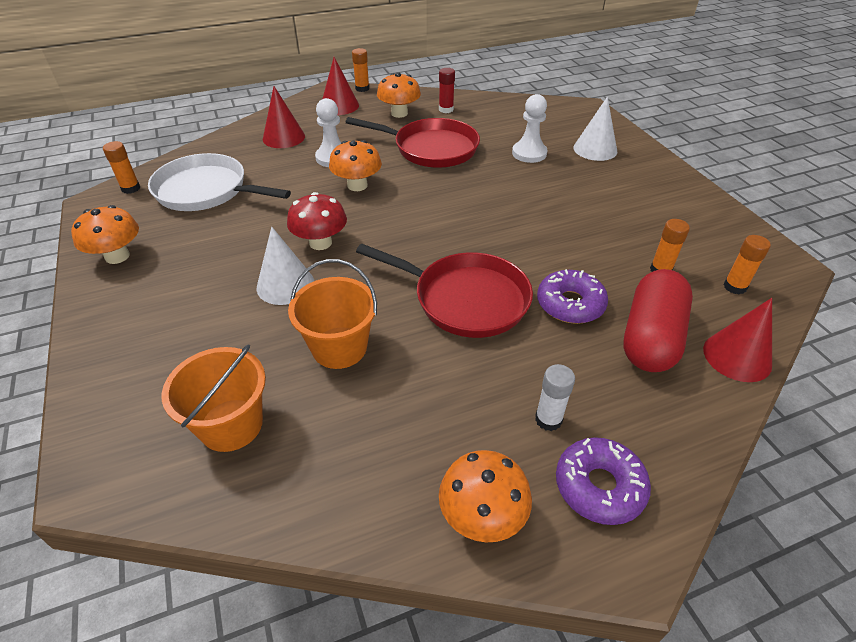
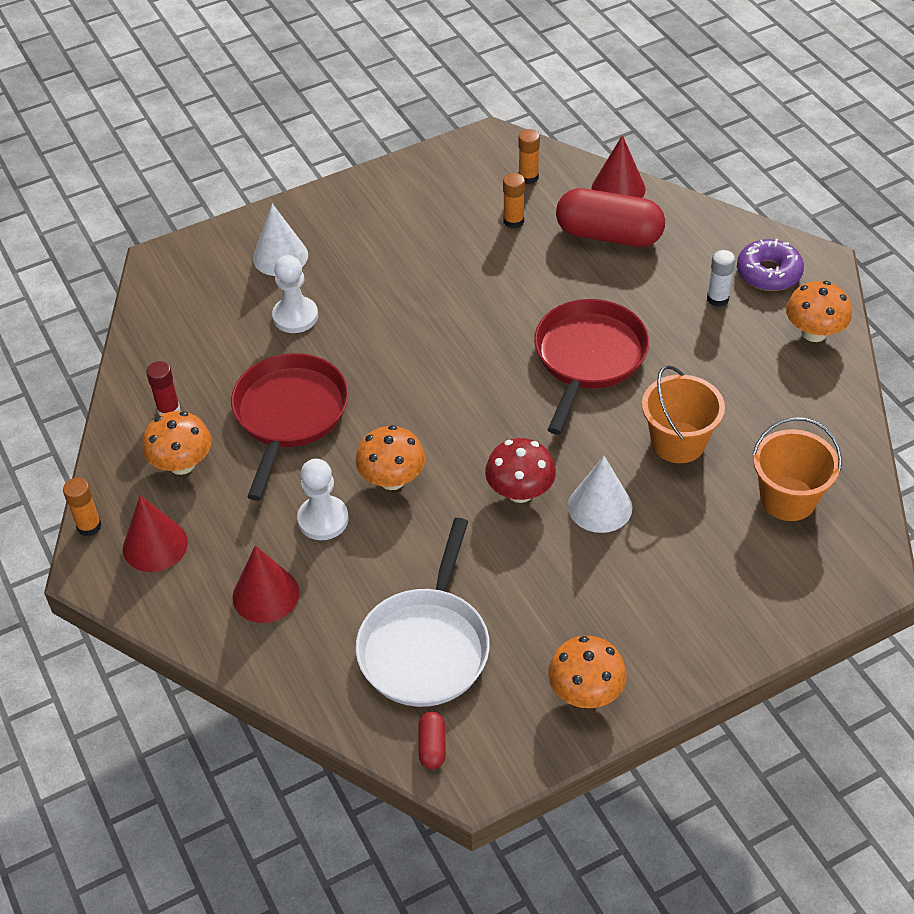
camera: 95 degrees left, 5 degrees up
orange glue stick [103,141,140,194] -> red capsule [418,712,446,769]
purple donut [537,269,608,324] -> none

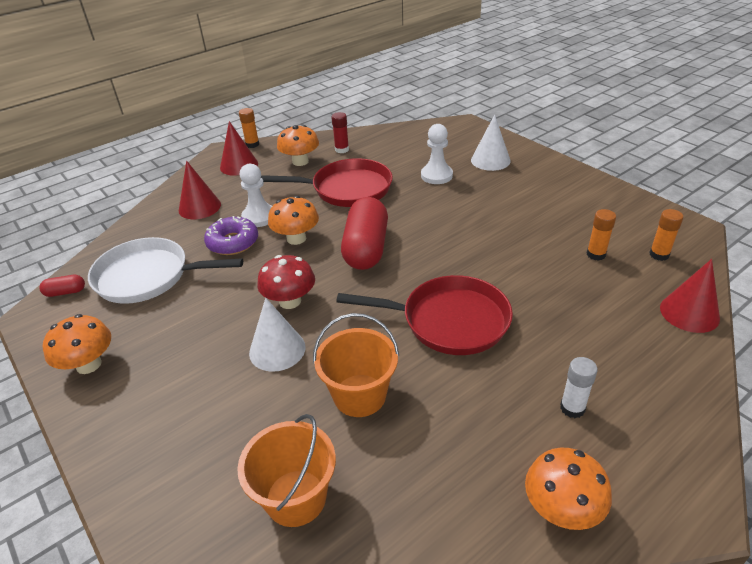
camera: 80 degrees right, 10 degrees down
red capsule [556,188,665,247] -> red capsule moved to [341,197,388,270]
purple donut [737,239,804,291] -> purple donut moved to [204,216,258,255]

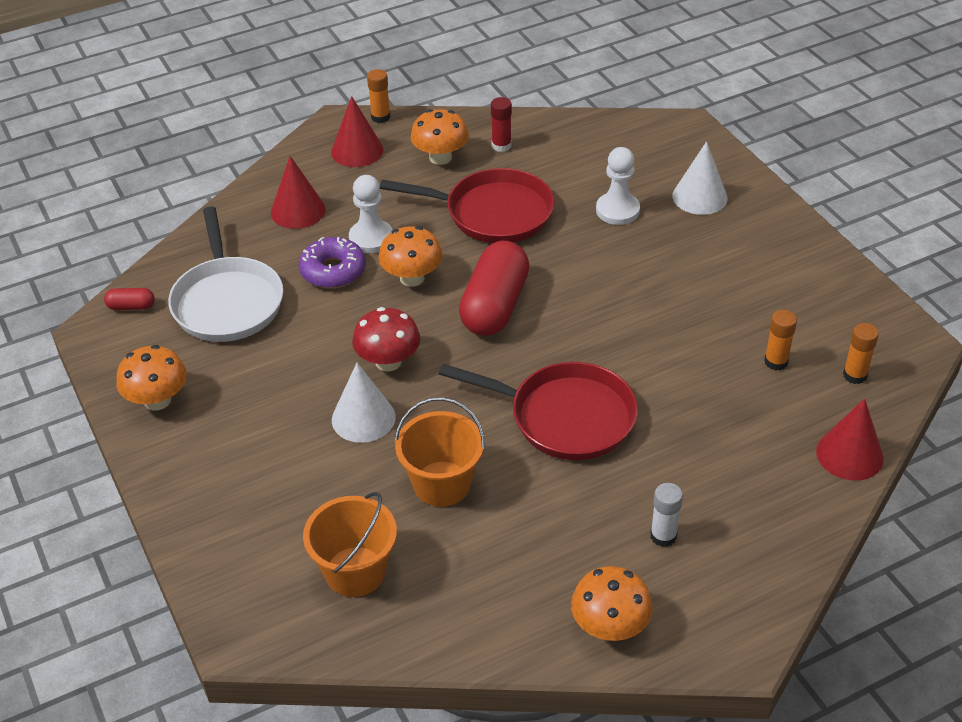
camera: 10 degrees right, 5 degrees up
white pan [88,237,243,304] -> white pan turned 120 degrees counterclockwise [168,206,283,342]

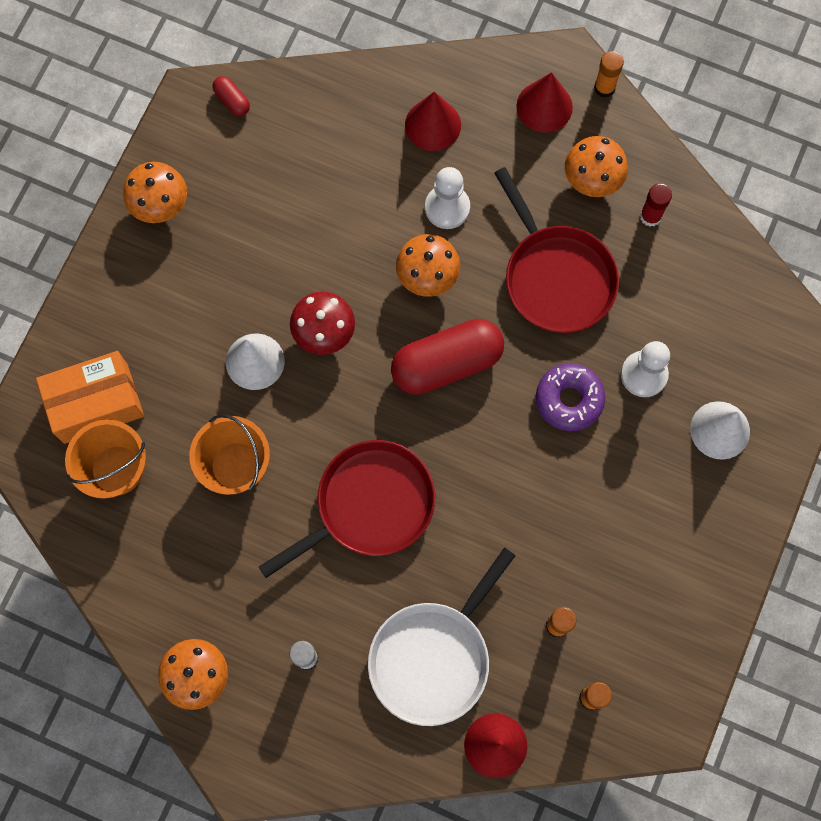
camera: 50 degrees right, 30 degrees up
white pan [168,206,283,342] -> white pan moved to [368,547,516,726]
purple donut [299,237,366,288] -> purple donut moved to [536,364,605,431]
red pan [439,362,638,460] -> red pan turned 105 degrees counterclockwise [259,440,435,578]
none -> orange box [36,351,144,444]

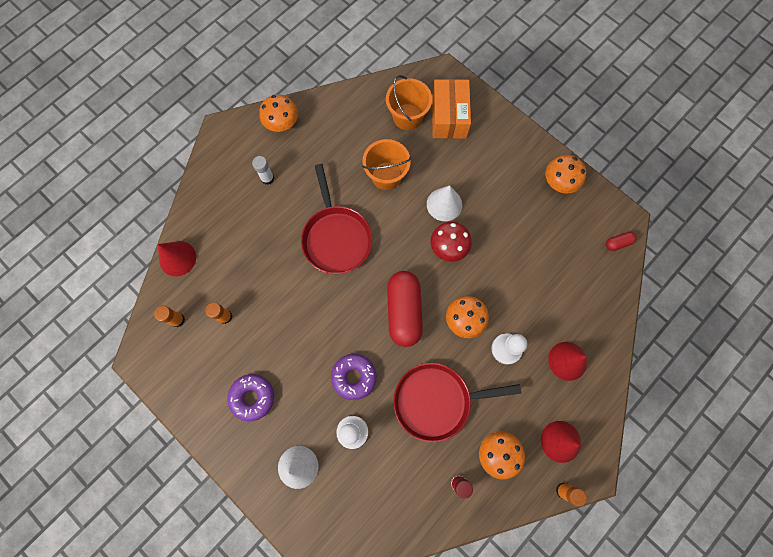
camera: 110 degrees right, 0 degrees up
white pan [368,547,516,726] -> none
none -> purple donut [227,374,274,421]

